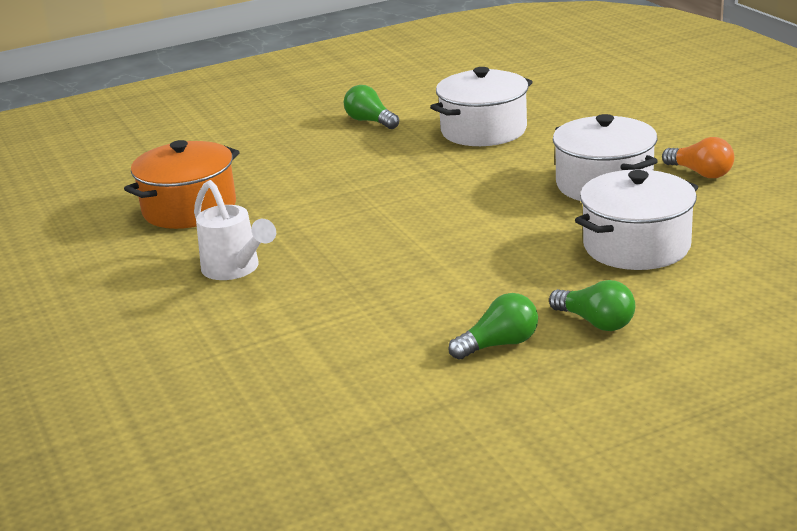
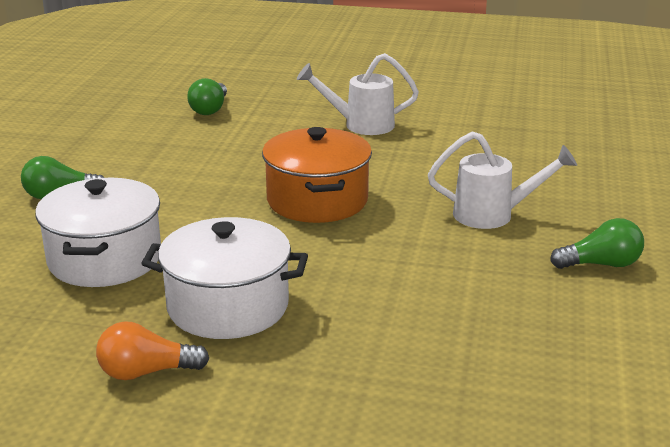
camera: 125 degrees right, 0 degrees up
orange pot [124,140,239,229] -> orange pot moved to [262,127,372,223]
white pot [430,67,533,146] -> none
green light bulb [448,293,538,360] -> green light bulb moved to [187,78,227,115]
none -> white watering can [428,131,577,229]

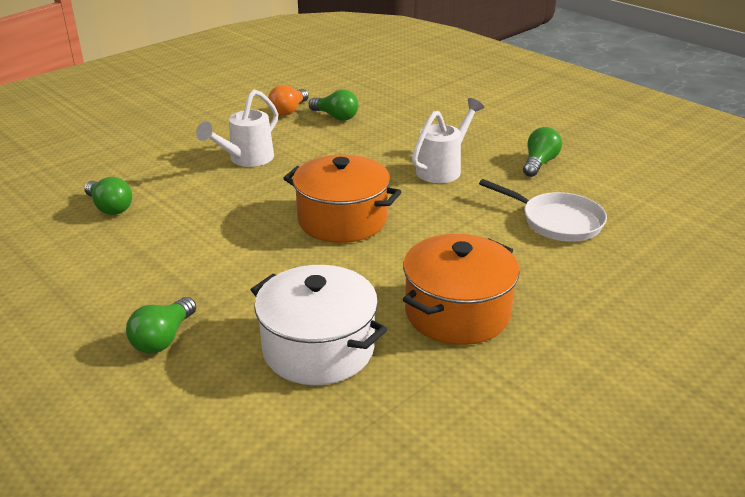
camera: 55 degrees left, 5 degrees up
orange light bulb [96,321,209,380] -> orange light bulb moved to [268,85,309,116]
white pot [141,217,308,339] -> orange pot [403,234,520,345]
none -> green light bulb [309,89,358,121]
none -> white pan [479,179,607,242]

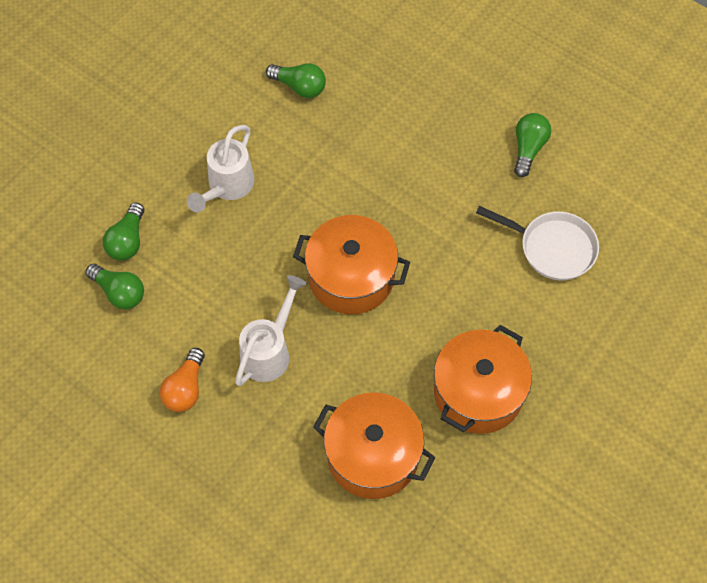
camera: 10 degrees left, 30 degrees up
green light bulb [126,297,196,354] -> green light bulb moved to [103,203,144,261]
white pot [251,265,387,385] -> orange pot [313,393,435,499]
orange light bulb [268,85,309,116] -> orange light bulb moved to [160,348,205,412]
white watering can [412,98,484,183] -> white watering can moved to [235,275,307,386]

